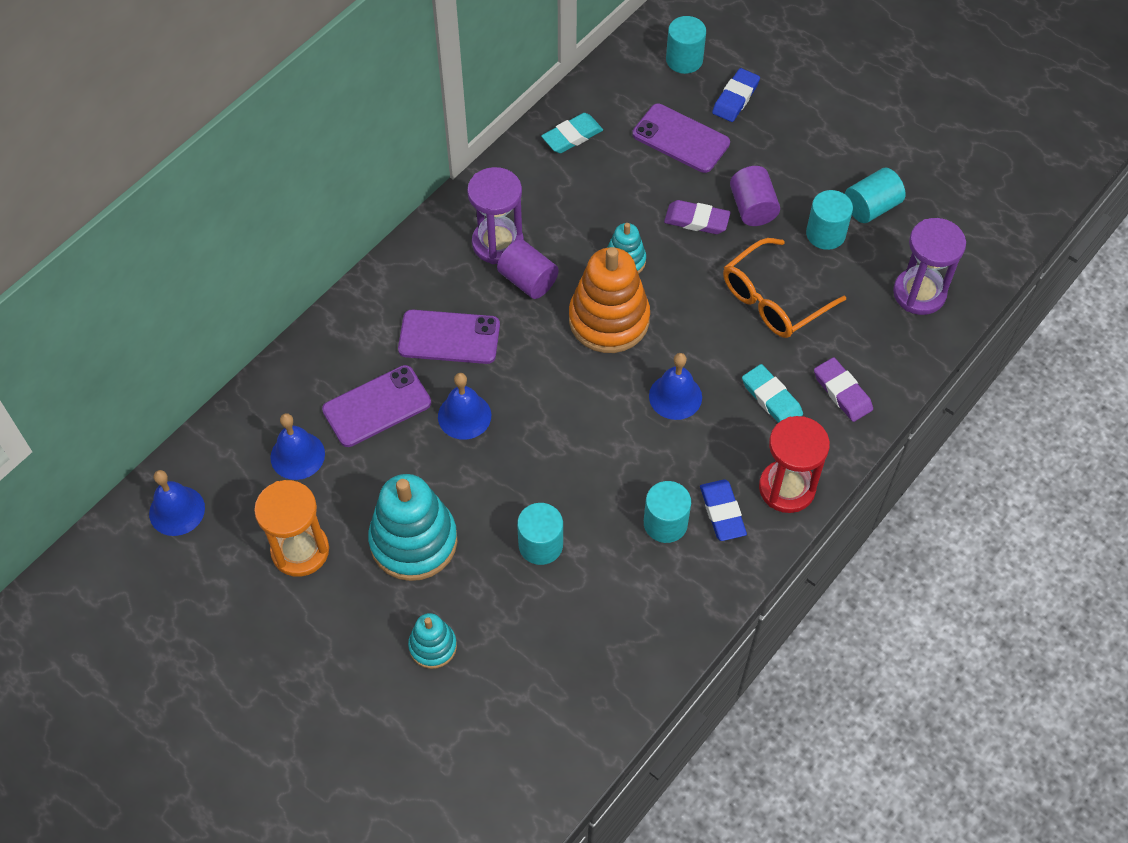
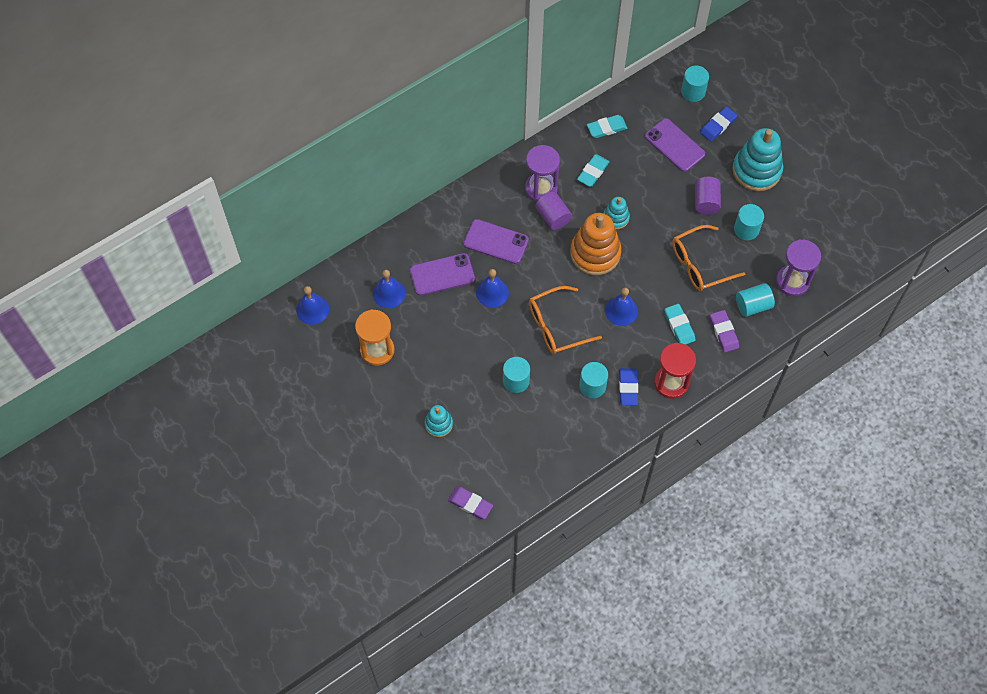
camera: 15 degrees right, 5 degrees up
turquoise stacking toy [368,474,457,581] -> turquoise stacking toy moved to [732,128,783,191]
purple eraser [664,200,731,234] -> purple eraser moved to [448,486,493,519]
turquoise cylinder [845,168,906,223] -> turquoise cylinder moved to [736,283,775,317]
none -> orange glasses [529,286,602,354]
none -> turquoise eraser [577,154,610,187]

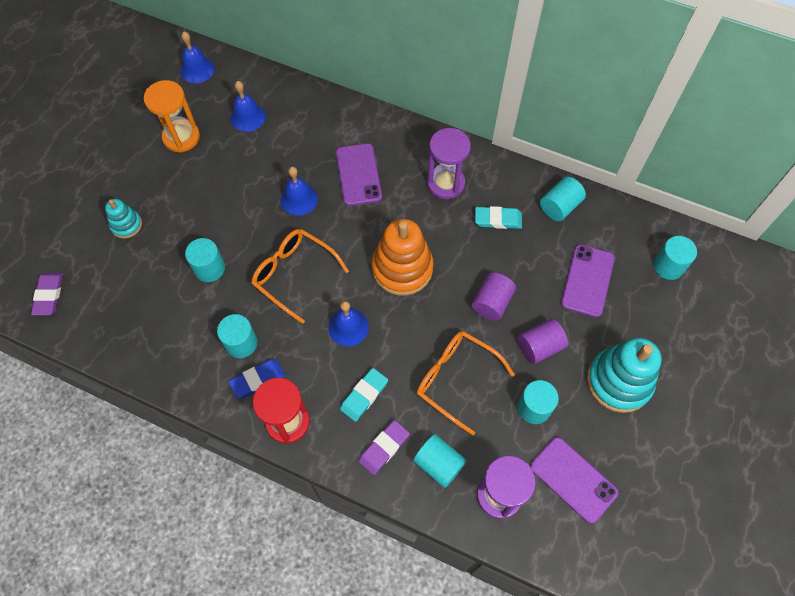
camera: 60 degrees right, 0 degrees up
purple phone [410,253,475,296] -> purple phone moved to [530,437,619,524]
purple cylinder [535,191,572,230] -> purple cylinder moved to [472,272,516,321]
turquoise eraser [587,115,627,138] -> turquoise cylinder [540,177,586,221]
turquoise stacking toy [604,197,630,229] -> none
blue eraser [700,106,737,141] -> none

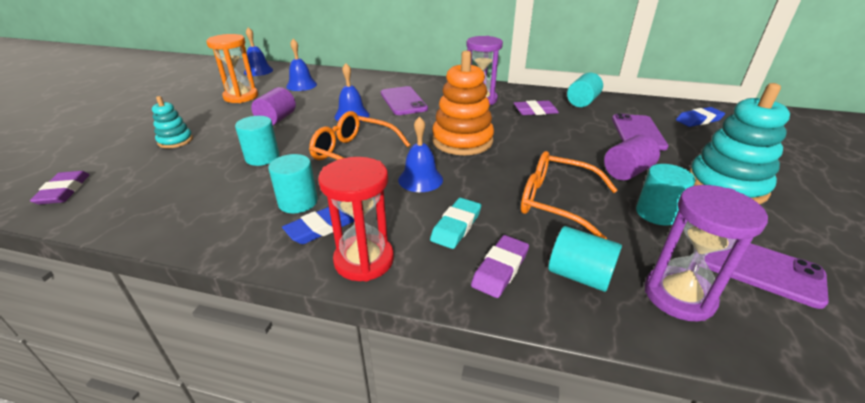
camera: 10 degrees left, 30 degrees down
purple cylinder [472,272,516,321] -> purple cylinder moved to [251,87,296,125]
turquoise eraser [475,206,522,229] -> purple eraser [514,100,559,115]
turquoise cylinder [654,236,697,280] -> blue eraser [676,107,725,127]

